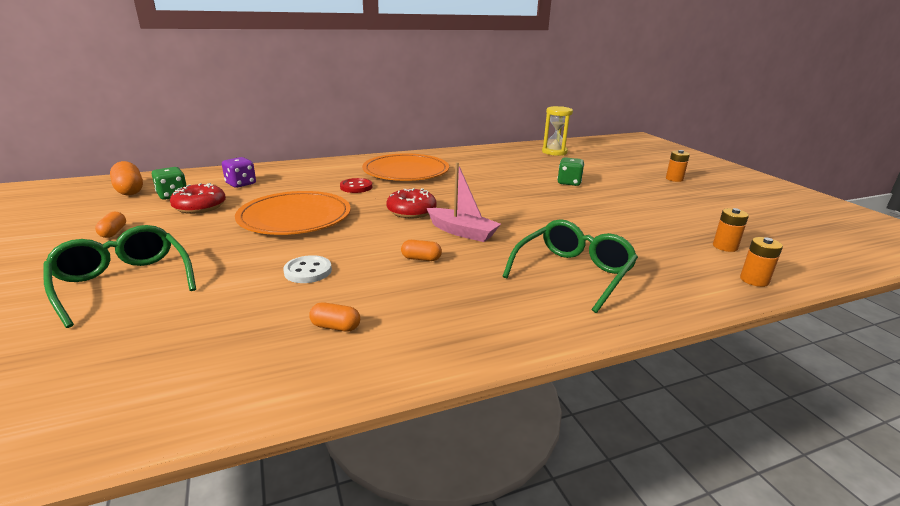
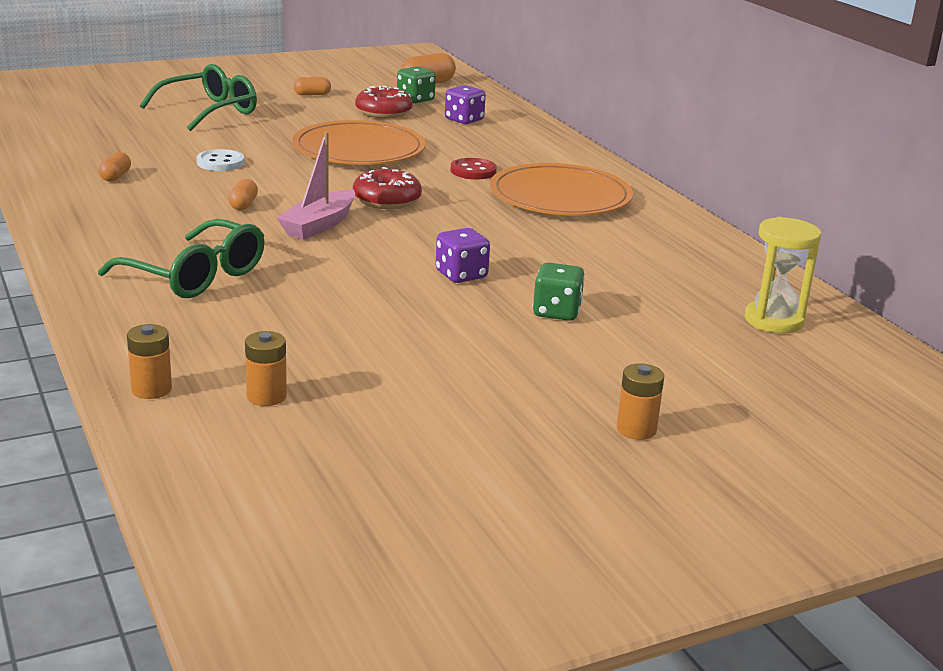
camera: 85 degrees right, 0 degrees up
none -> purple dice [436,228,490,283]

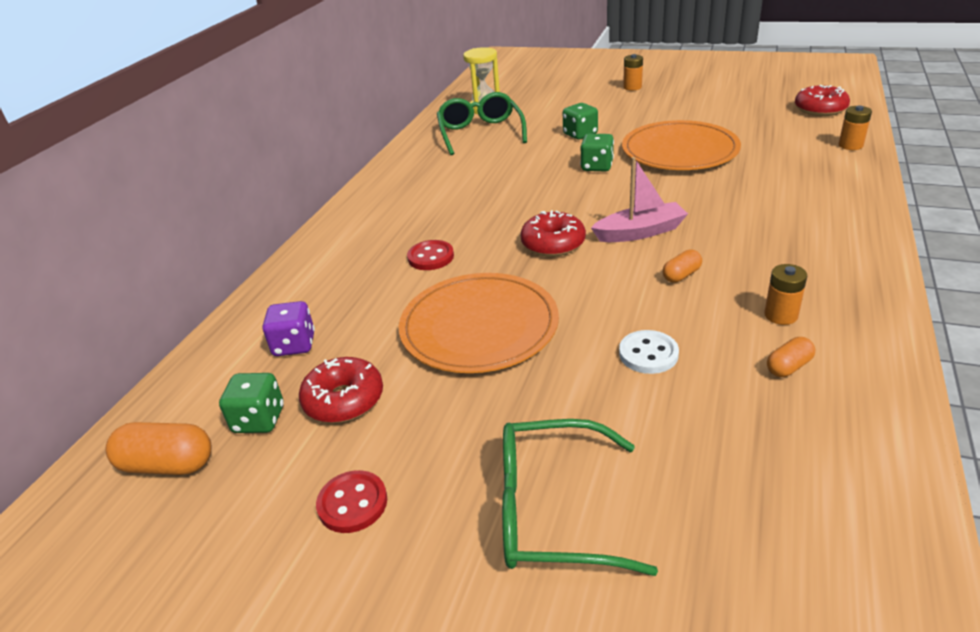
camera: 130 degrees left, 10 degrees up
green glasses [98,219,264,298] -> green glasses moved to [437,92,527,155]
orange battery [245,331,287,406] -> orange battery moved to [764,264,807,325]
orange capsule [293,77,331,96] -> red button [316,470,387,533]
purple dice [436,228,490,283] -> green dice [580,134,614,172]
orange plate [490,163,633,216] -> orange plate moved to [622,120,741,170]
none -> red donut [795,85,850,116]

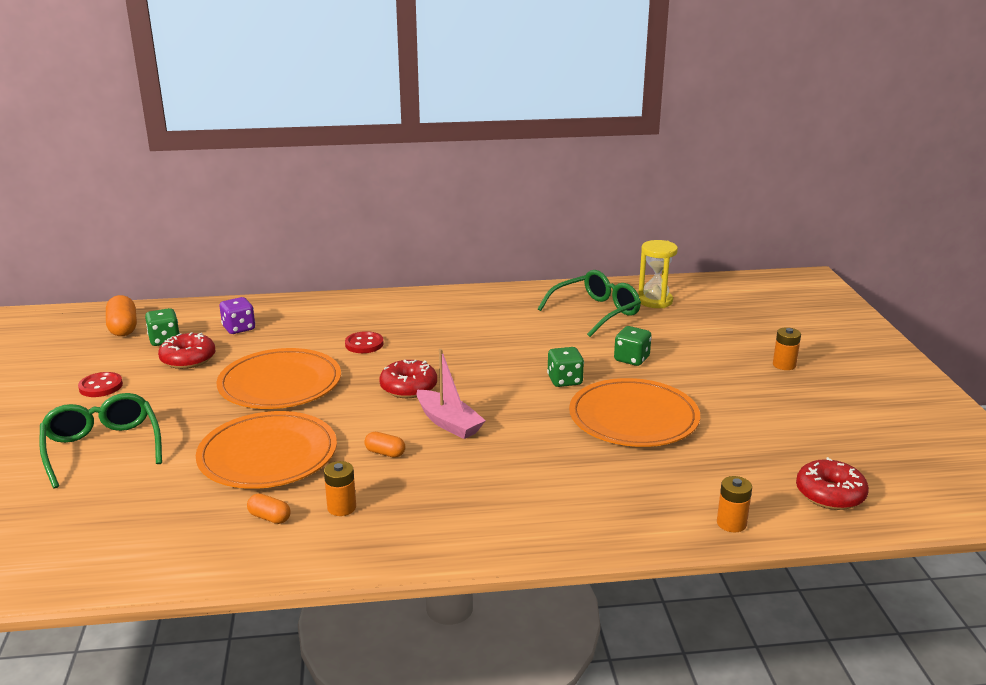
camera: 60 degrees right, 10 degrees down
white button [619,330,679,374] -> orange plate [196,411,337,489]

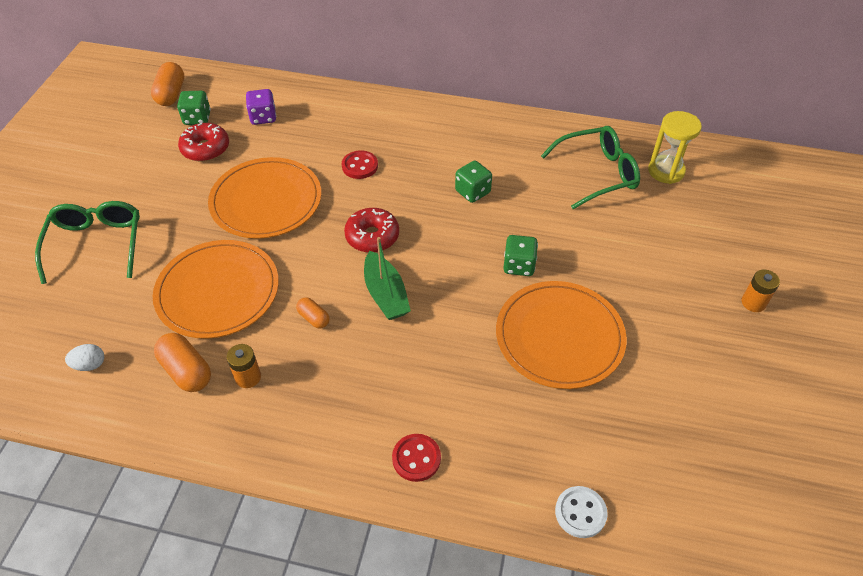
camera: 20 degrees right, 25 degrees up
red button [78,372,123,397] -> red button moved to [392,434,441,482]
orange capsule [247,493,291,524] -> orange capsule [154,333,211,392], size x1.72
pink boat [417,349,486,439] -> green boat [364,237,411,320]
green dice [614,326,652,366] -> green dice moved to [455,161,492,203]
orange battery [717,476,752,533] -> white button [555,486,608,538]
red donut [796,457,869,510] -> none
none -> white egg [65,344,104,371]

